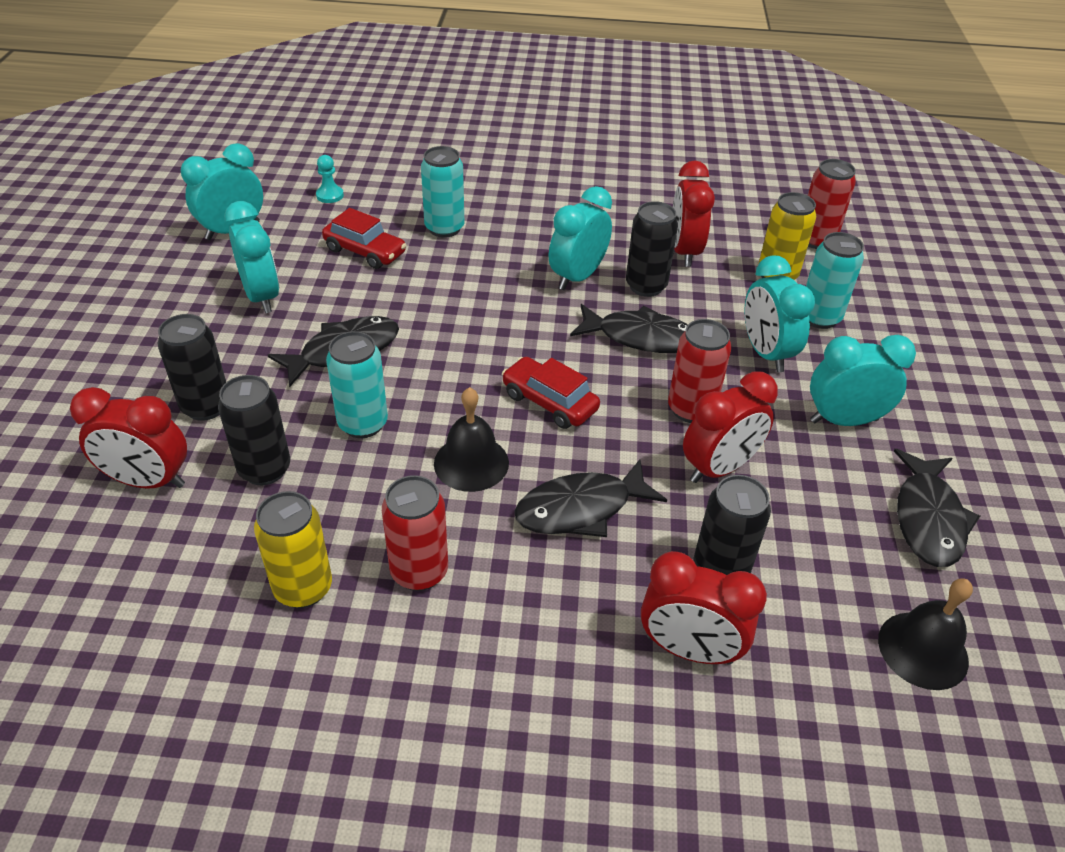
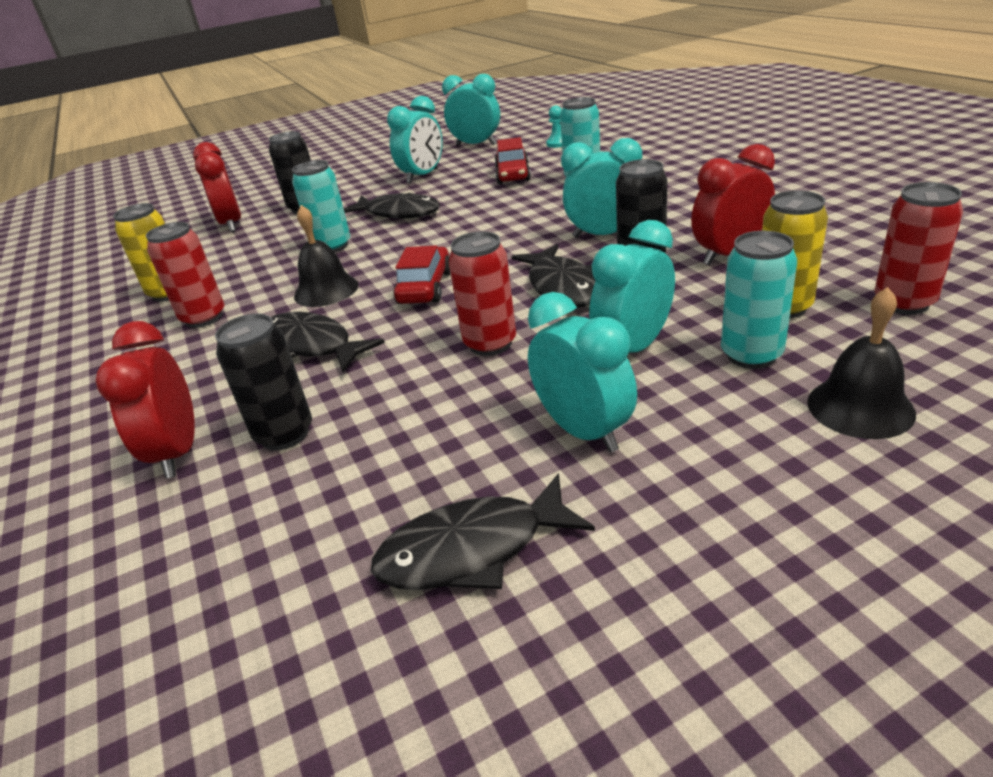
camera: 65 degrees right, 10 degrees down
black can [218,375,290,485] -> none
red clock [683,371,778,483] -> none
black bell [878,579,973,690] -> black bell moved to [807,287,916,439]

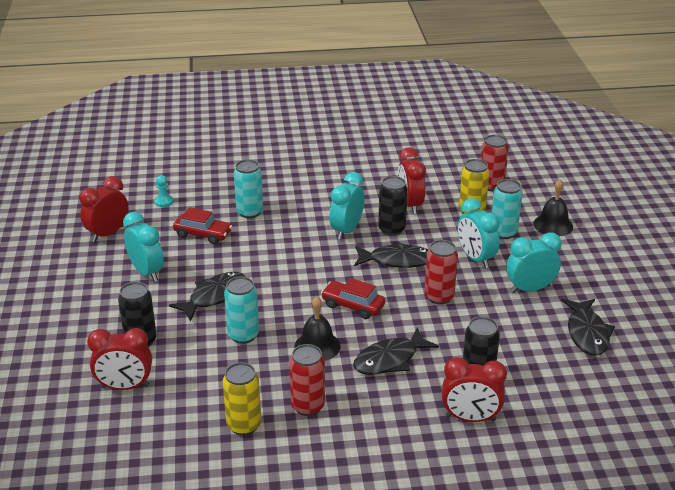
camera: 75 degrees left, 0 degrees up
turquoise clock [442,74,500,146] -> red clock [80,176,128,242]

